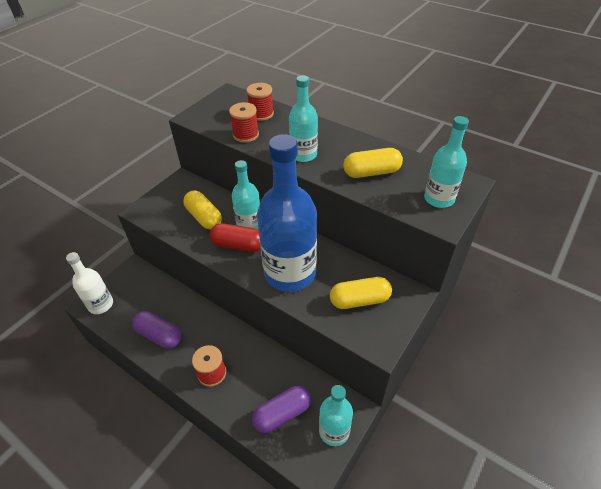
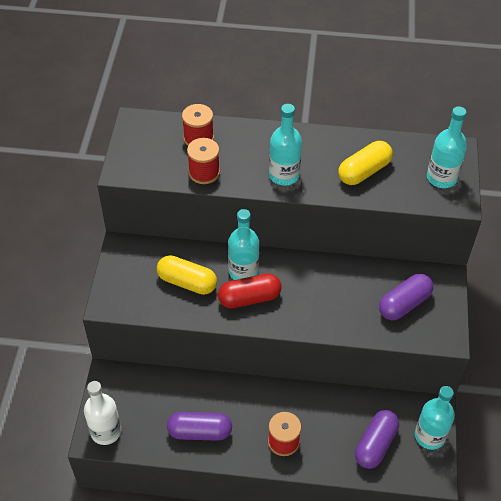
camera: 30 degrees left, 5 degrees up
blue bottle [257,134,317,292] -> none
yellow capsule [330,277,392,309] -> purple capsule [379,274,433,320]

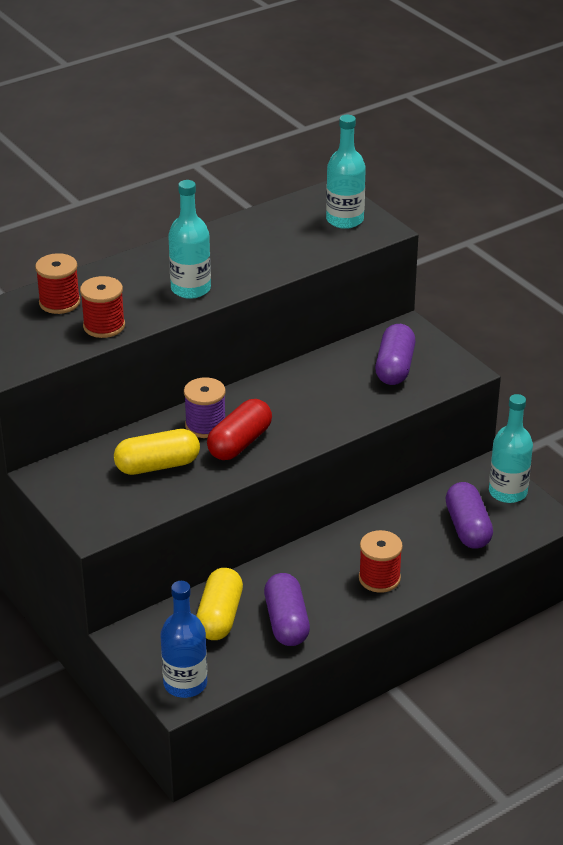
camera: 40 degrees left, 15 degrees down
white bottle [84,381,121,445] -> blue bottle [160,581,207,698]
purple capsule [167,412,232,441] -> purple capsule turned 60 degrees counterclockwise [264,573,310,646]
turquoise bottle [228,209,259,280] -> purple spool [184,377,225,438]
yellow capsule [338,141,393,185] -> yellow capsule moved to [196,568,243,640]

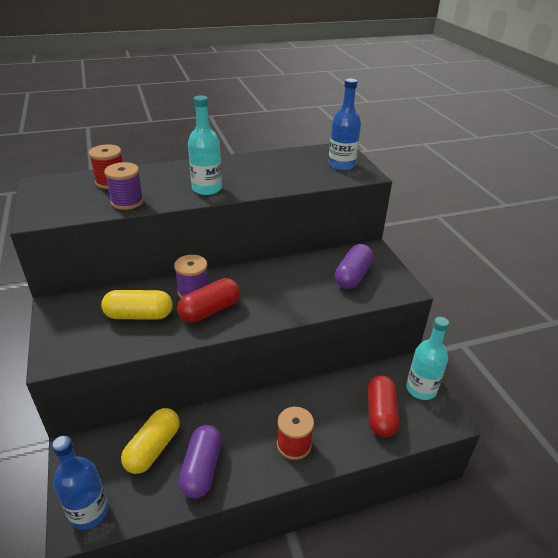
camera: 15 degrees right, 0 degrees up
red spool [80,276,125,338] -> purple spool [104,162,144,210]
turquoise bottle [326,115,366,229] -> blue bottle [329,79,361,170]
purple capsule [445,482,493,549] -> red capsule [368,376,399,437]

